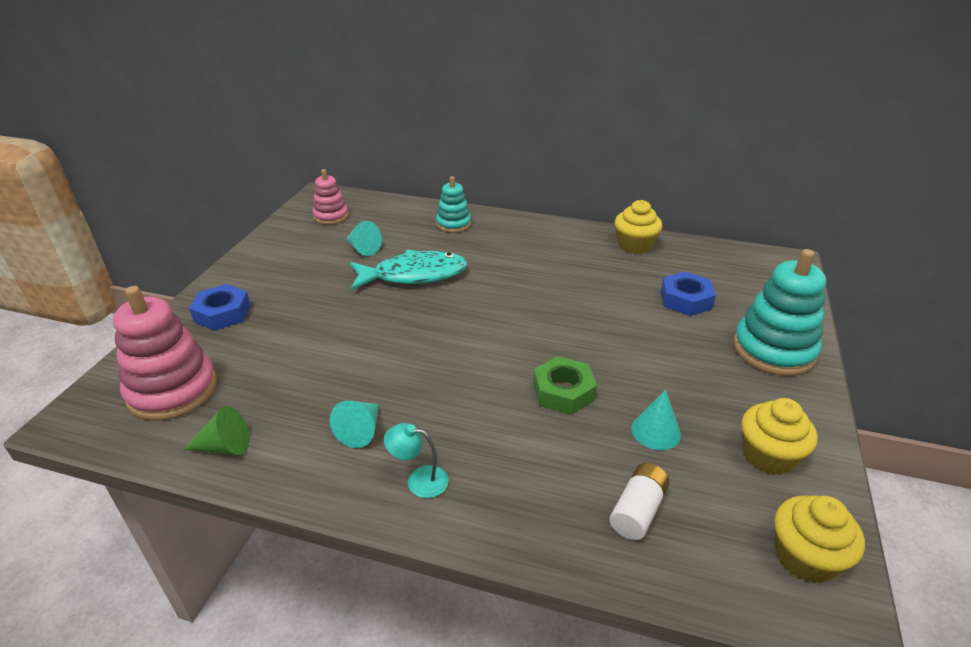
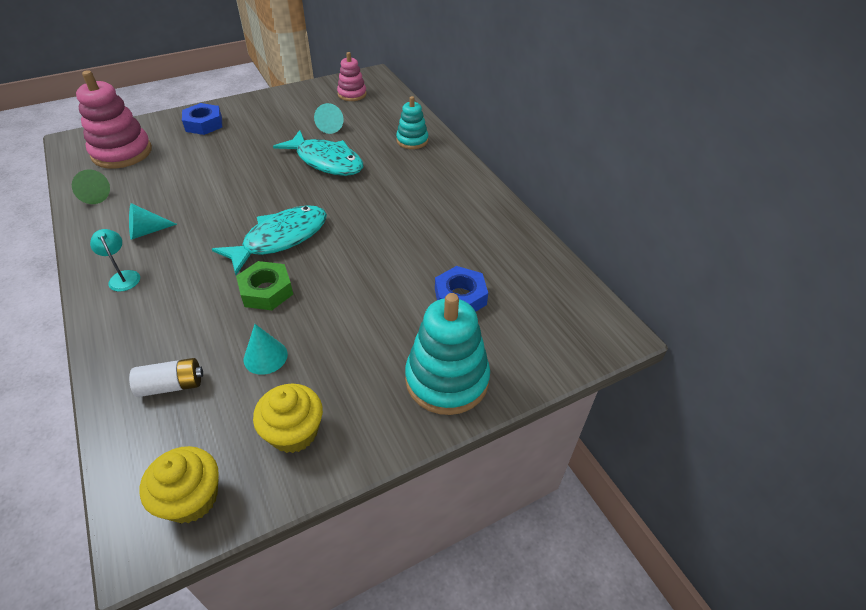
camera: 45 degrees right, 10 degrees up
yellow cupcake [615,200,662,254] -> none
none -> turquoise fish [212,205,327,275]

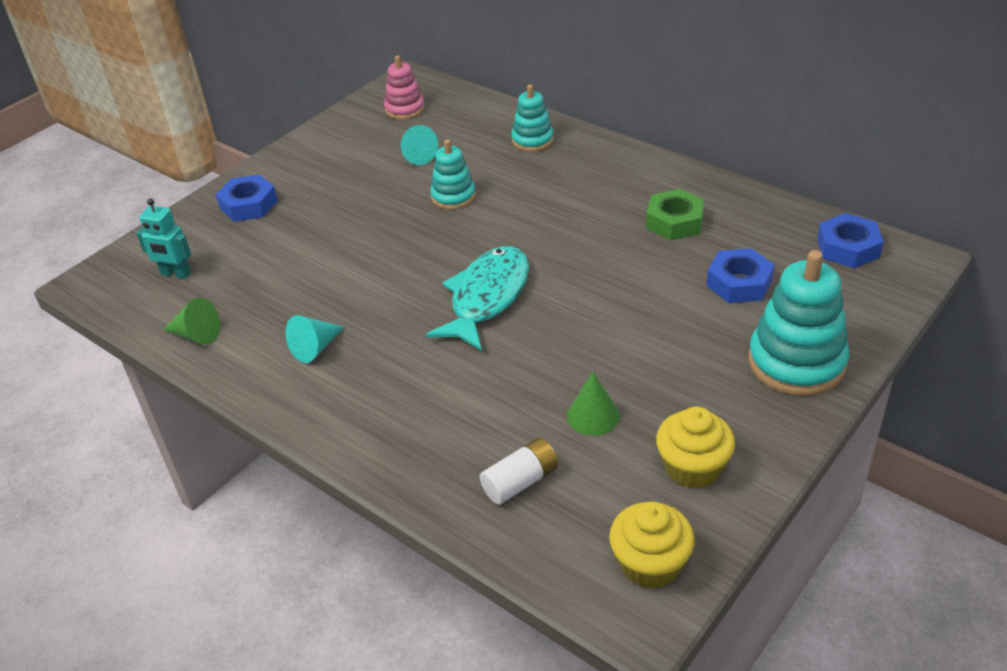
camera: 20 degrees left, 5 degrees down
pink stacking toy [76,70,152,169] -> turquoise robot [136,198,191,279]
turquoise lamp [90,229,140,292] -> none
green nut [236,261,293,310] -> green nut moved to [646,189,705,240]
turquoise cone [244,324,288,375] -> green cone [567,372,620,436]
turquoise fish [273,130,364,176] -> turquoise stacking toy [430,140,476,210]
none -> blue nut [817,213,884,268]

